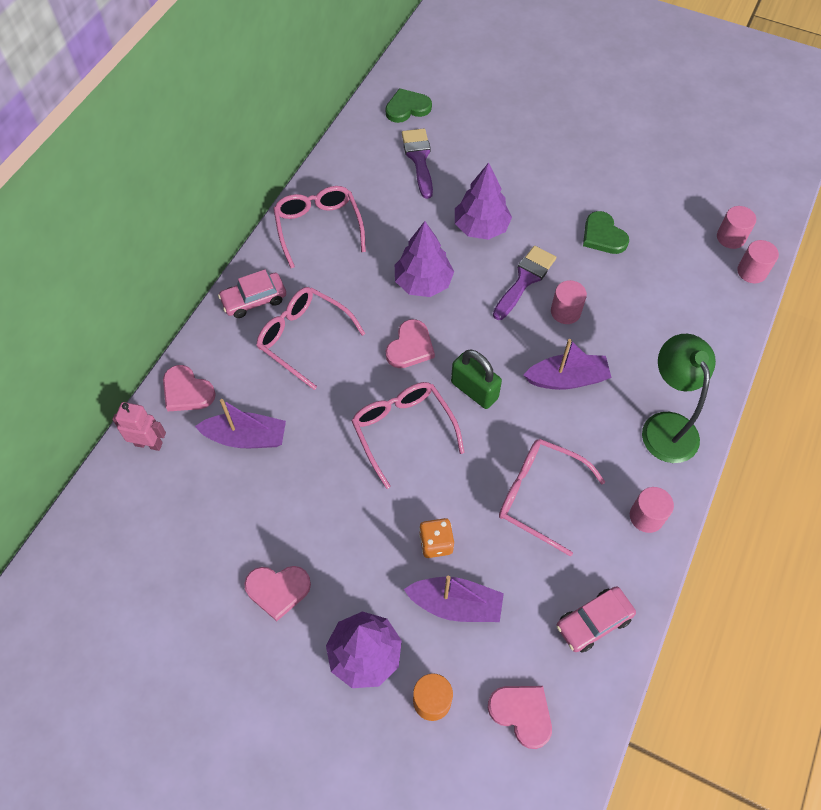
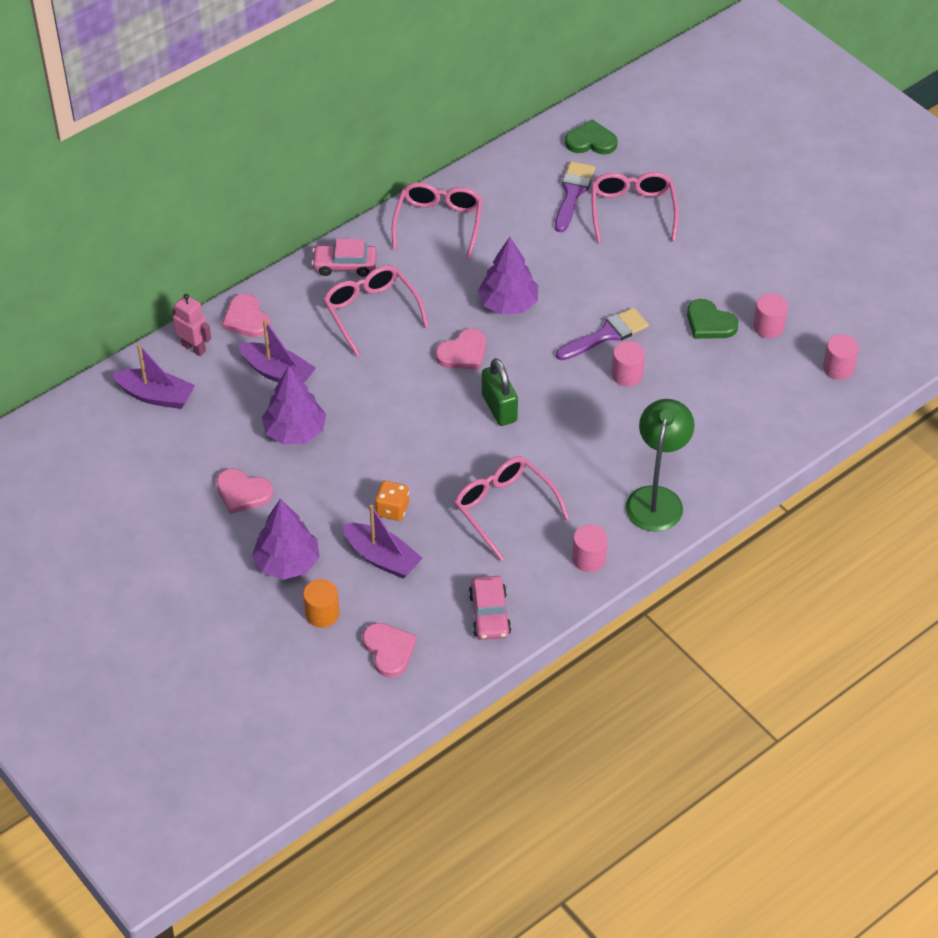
camera: 25 degrees right, 10 degrees down
pink glasses [352,382,465,489] -> pink glasses moved to [592,172,679,243]
purple tree [455,162,512,240] -> purple tree moved to [262,366,326,445]
purple boat [524,339,612,390] -> purple boat moved to [112,344,195,409]
pink car [557,586,636,653] -> pink car turned 90 degrees counterclockwise [469,576,511,640]
green heart [583,211,629,254] -> green heart turned 45 degrees counterclockwise [687,299,739,339]
pink cylinder [737,240,779,283] -> pink cylinder moved to [753,293,788,338]

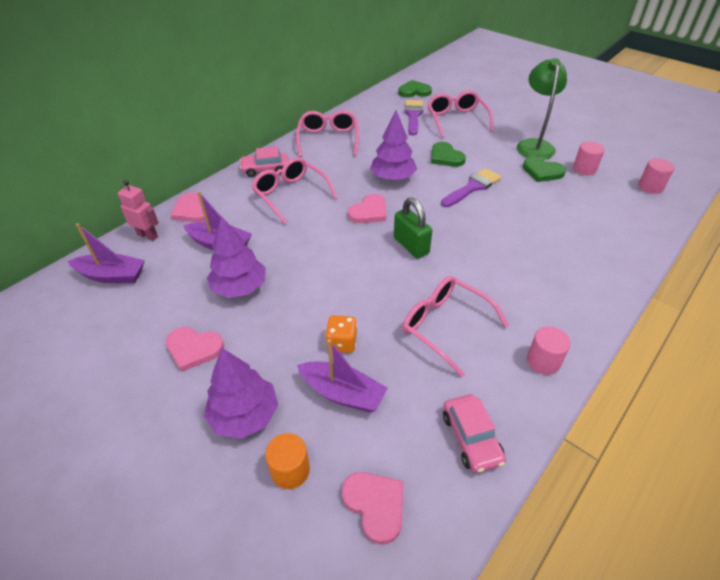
camera: 10 degrees left, 5 degrees down
pink cylinder [612,341,645,387] -> none
green lamp [625,399,695,532] -> green lamp moved to [517,58,567,160]
none -> green heart [431,142,466,167]

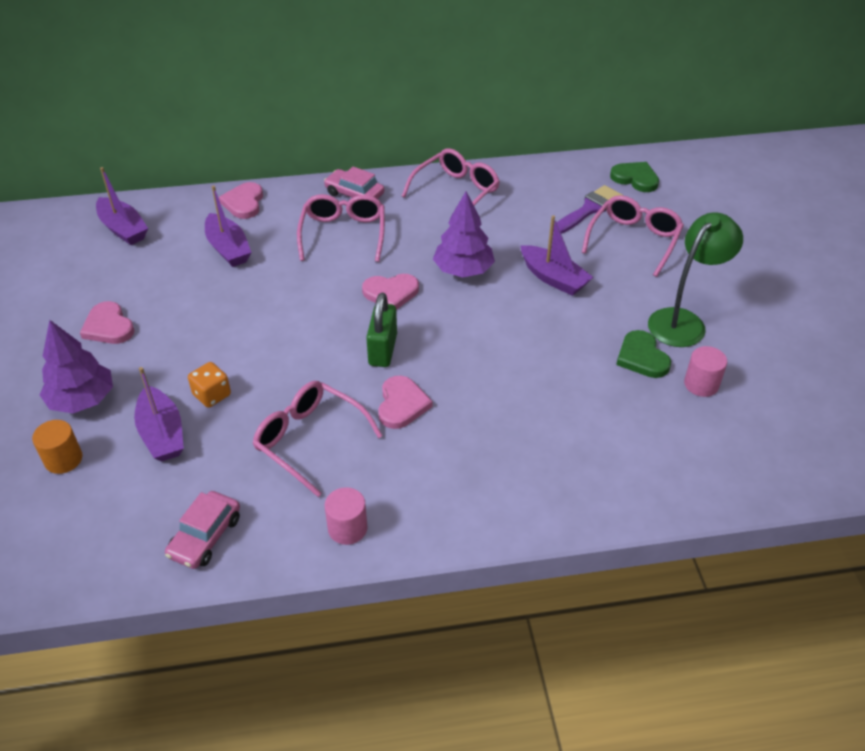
camera: 40 degrees right, 0 degrees up
pink robot [118,180,159,241] -> none
purple tree [207,216,266,298] -> none
pink heart [342,472,404,545] -> pink heart moved to [378,376,433,429]
pink glasses [403,276,509,377] -> pink glasses turned 45 degrees counterclockwise [253,381,383,497]
green heart [431,142,466,167] -> purple boat [521,215,593,296]
purple brush [441,168,501,207] -> none
pink cylinder [638,158,675,194] -> none

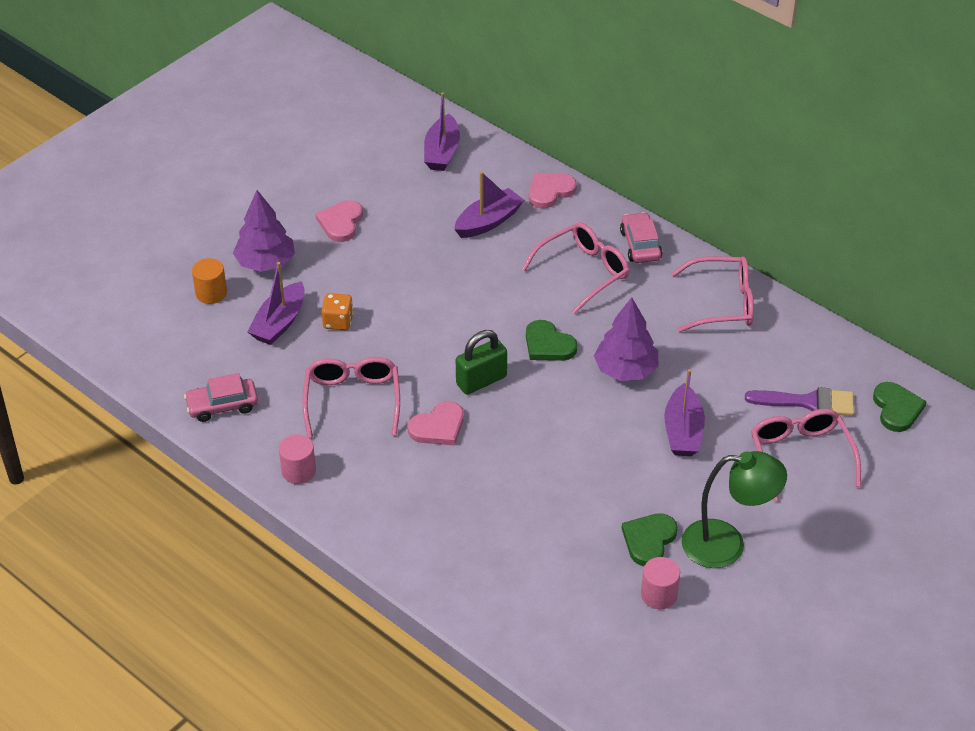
camera: 50 degrees right, 0 degrees up
purple boat [205,185,251,267] -> purple boat turned 150 degrees counterclockwise [454,171,524,238]
pink heart [362,274,419,310] -> green heart [526,320,577,361]
pink glasses [582,195,684,277] -> pink glasses turned 90 degrees counterclockwise [751,409,861,501]

